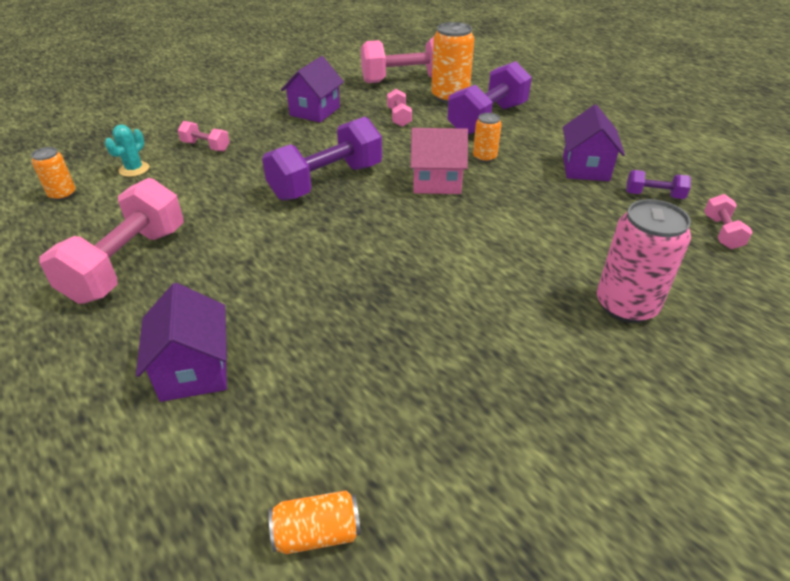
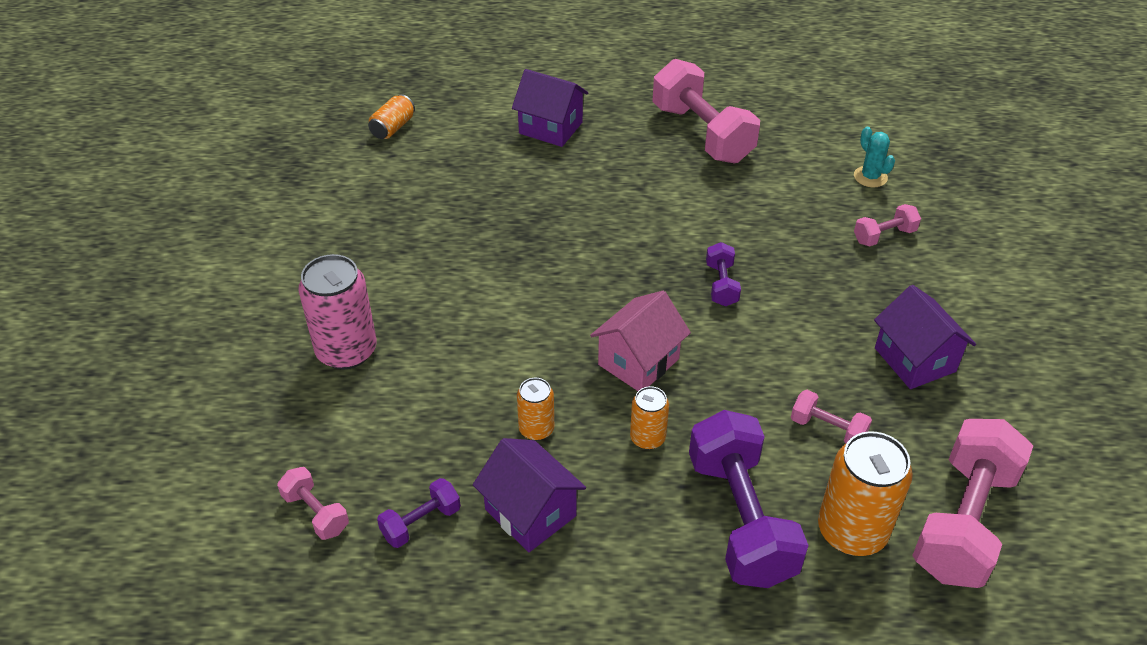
camera: 130 degrees right, 5 degrees up
orange can [31,147,76,201] -> orange can moved to [517,378,554,441]
purple dumbbell [262,117,382,201] -> purple dumbbell [706,242,741,306], size x0.47

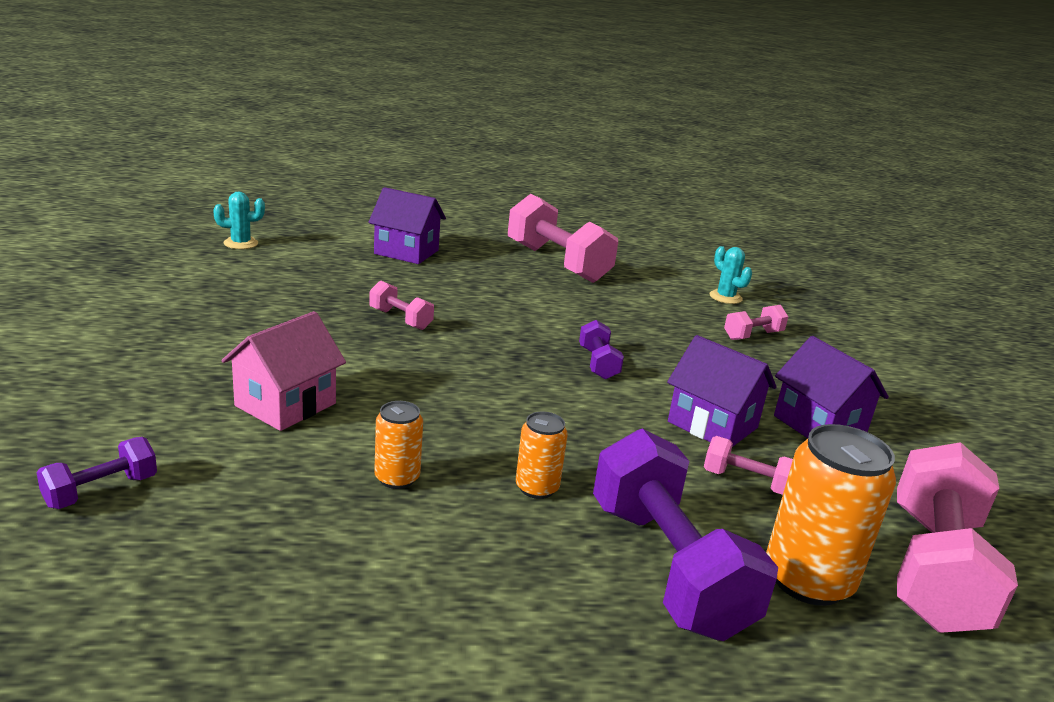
camera: 10 degrees left, 20 degrees down
pink dumbbell [277,467,349,540] -> pink dumbbell moved to [369,281,434,330]
pink can [298,254,376,370] -> none
orange can [368,94,415,139] -> turquoise cactus [213,192,265,249]
purple dumbbell [377,478,461,548] -> purple dumbbell moved to [36,437,157,509]
purple house [473,438,586,552] -> purple house moved to [667,335,777,447]
pink house [590,291,691,391] -> pink house moved to [221,311,346,431]

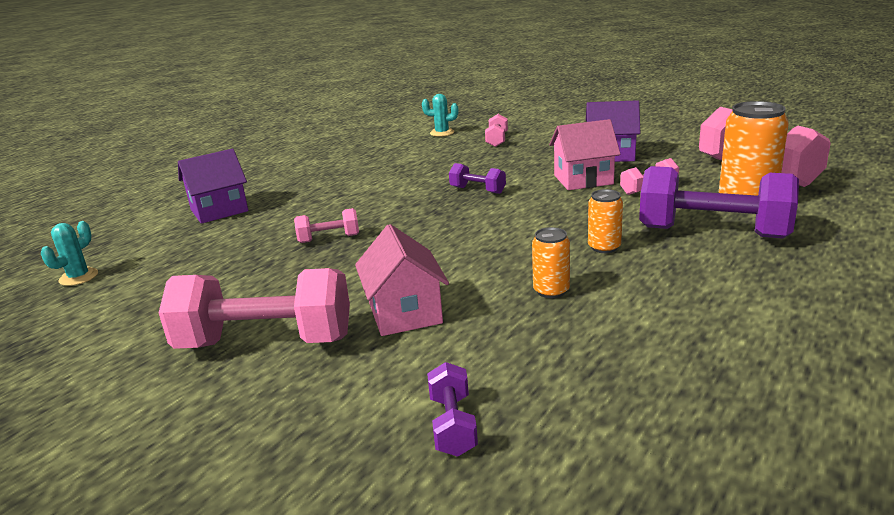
camera: 45 degrees left, 0 degrees up
pink dumbbell [508,194,618,283] -> pink dumbbell moved to [159,268,350,349]
purple house [667,335,777,447] -> pink house [549,119,620,190]

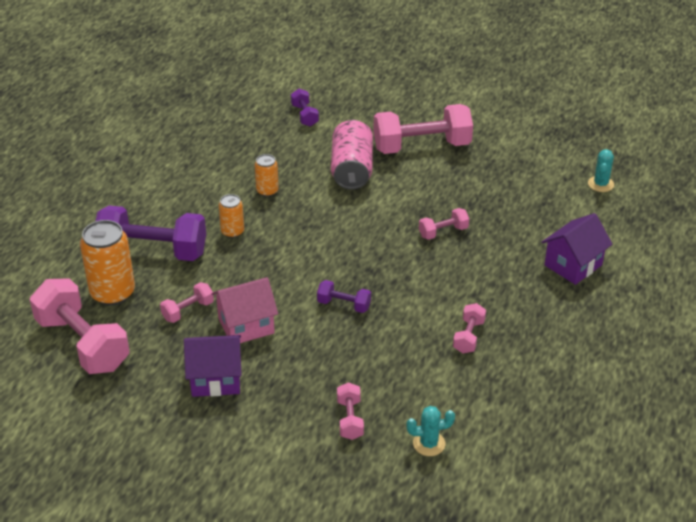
camera: 165 degrees right, 15 degrees up
pink house [355,224,449,336] -> pink can [331,120,373,190]
none -> pink dumbbell [453,303,486,353]

